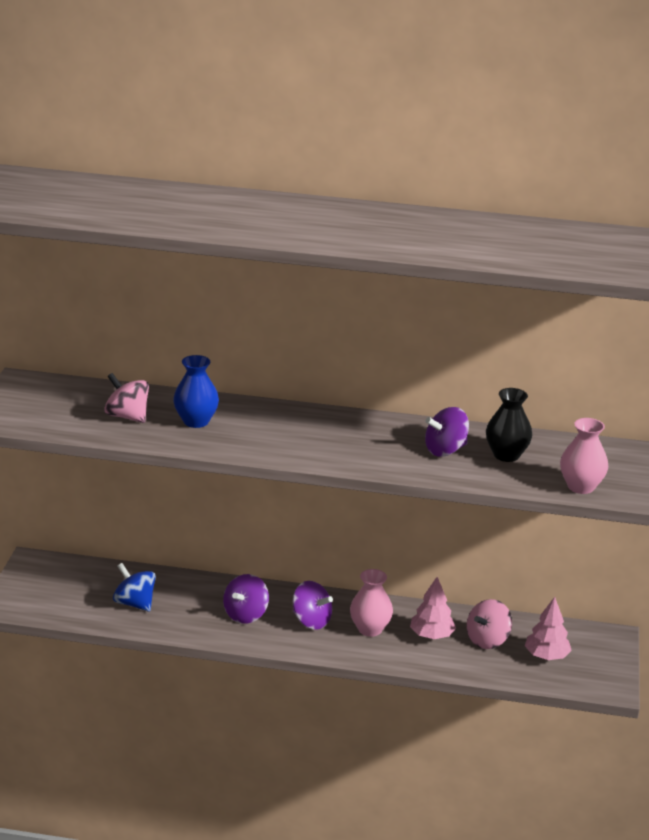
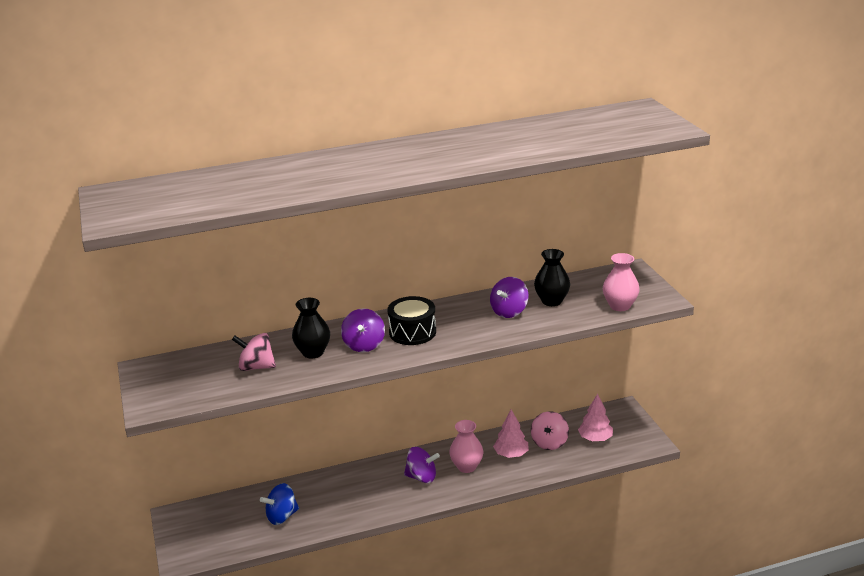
camera: 25 degrees left, 0 degrees up
blue spinning top [113,563,156,612] -> blue spinning top turned 45 degrees counterclockwise [260,483,299,525]
blue vase [173,355,219,428] -> black vase [292,298,330,358]
purple spinning top [223,574,269,624] -> purple spinning top moved to [341,308,385,352]
none -> black drum [387,296,436,345]

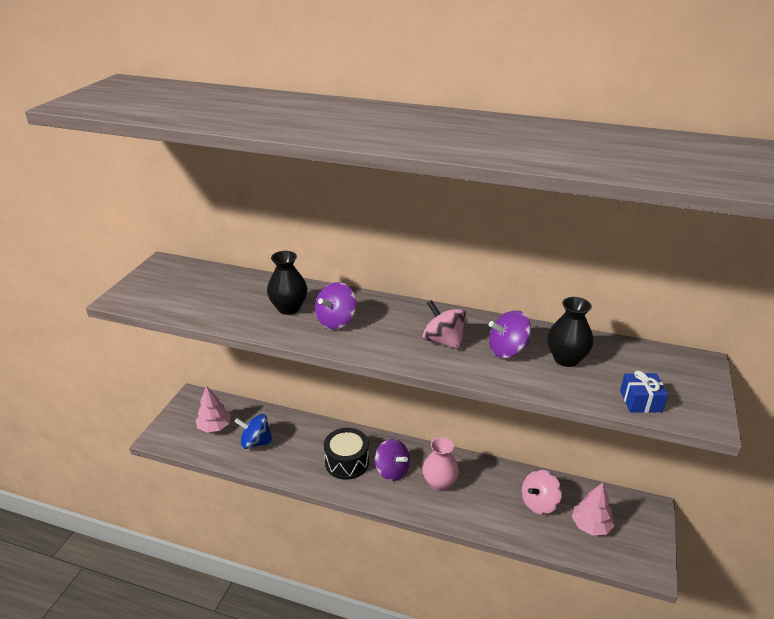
camera: 35 degrees right, 5 degrees up
pink spinning top [232,333,276,371] -> pink spinning top moved to [423,300,466,350]
black drum [387,296,436,345] -> black drum moved to [324,428,369,480]
pink tree [493,410,529,458] -> pink tree moved to [195,385,231,432]
pink vase [603,253,640,311] -> blue gift [620,371,668,413]

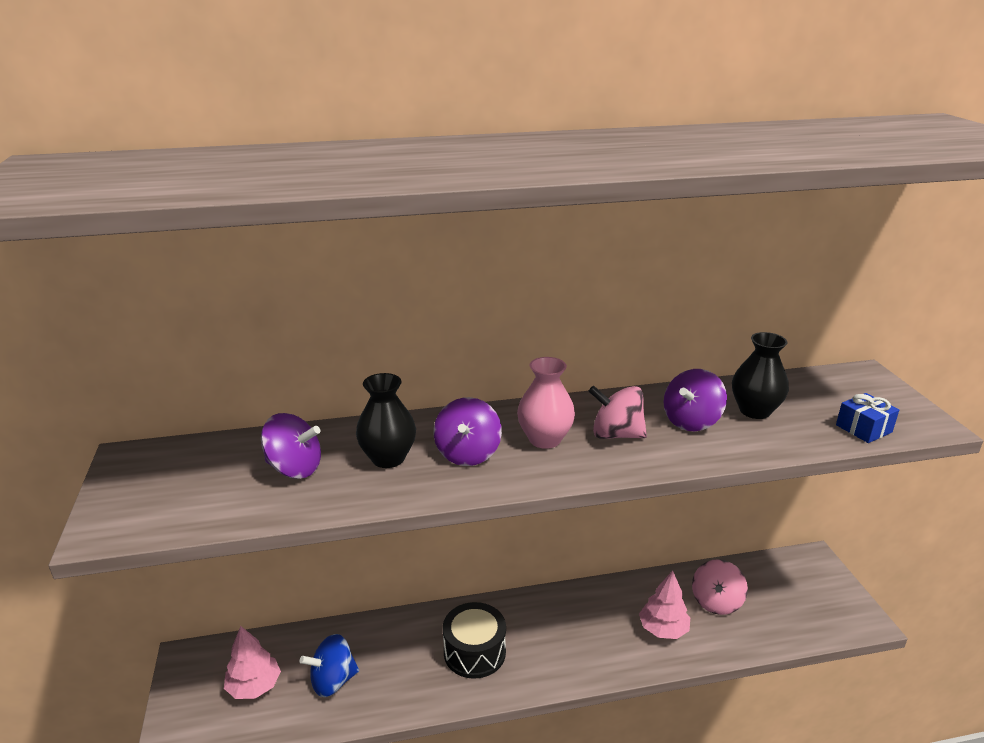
camera: 30 degrees left, 5 degrees down
purple spinning top [375,439,410,481] -> purple spinning top moved to [261,413,321,479]
pink vase [422,437,459,491] -> pink vase moved to [517,357,575,449]
pink tree [572,483,614,535] -> pink tree moved to [639,571,690,639]

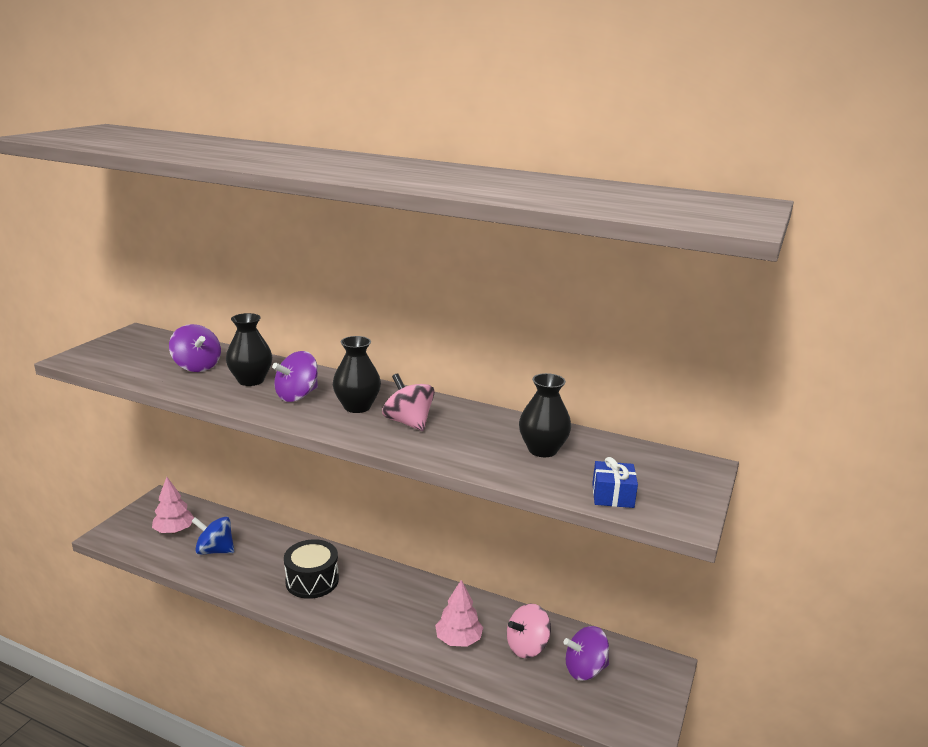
camera: 35 degrees right, 5 degrees down
pink vase [517,357,575,449] -> black vase [333,336,381,413]
purple spinning top [664,369,727,431] -> purple spinning top moved to [564,626,609,681]

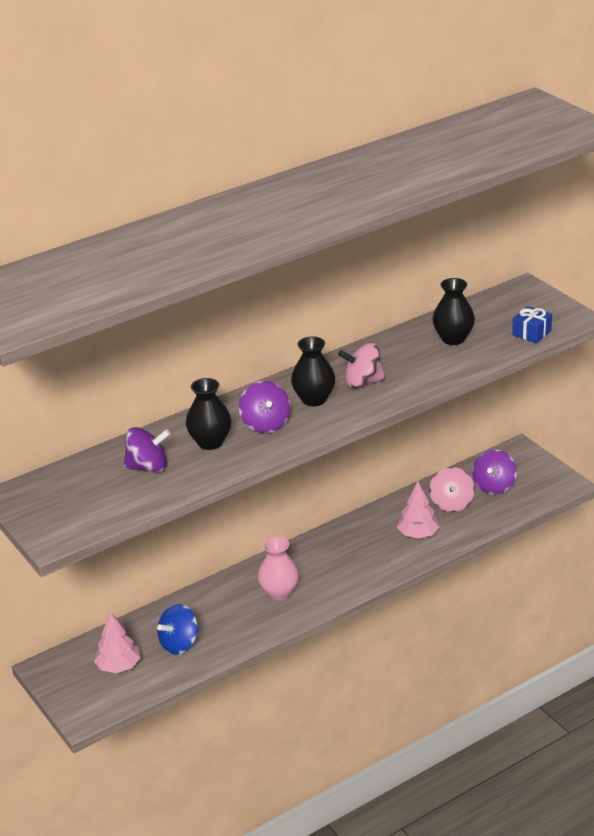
camera: 55 degrees left, 10 degrees up
black drum [284,539,339,599] -> pink vase [258,537,299,601]

